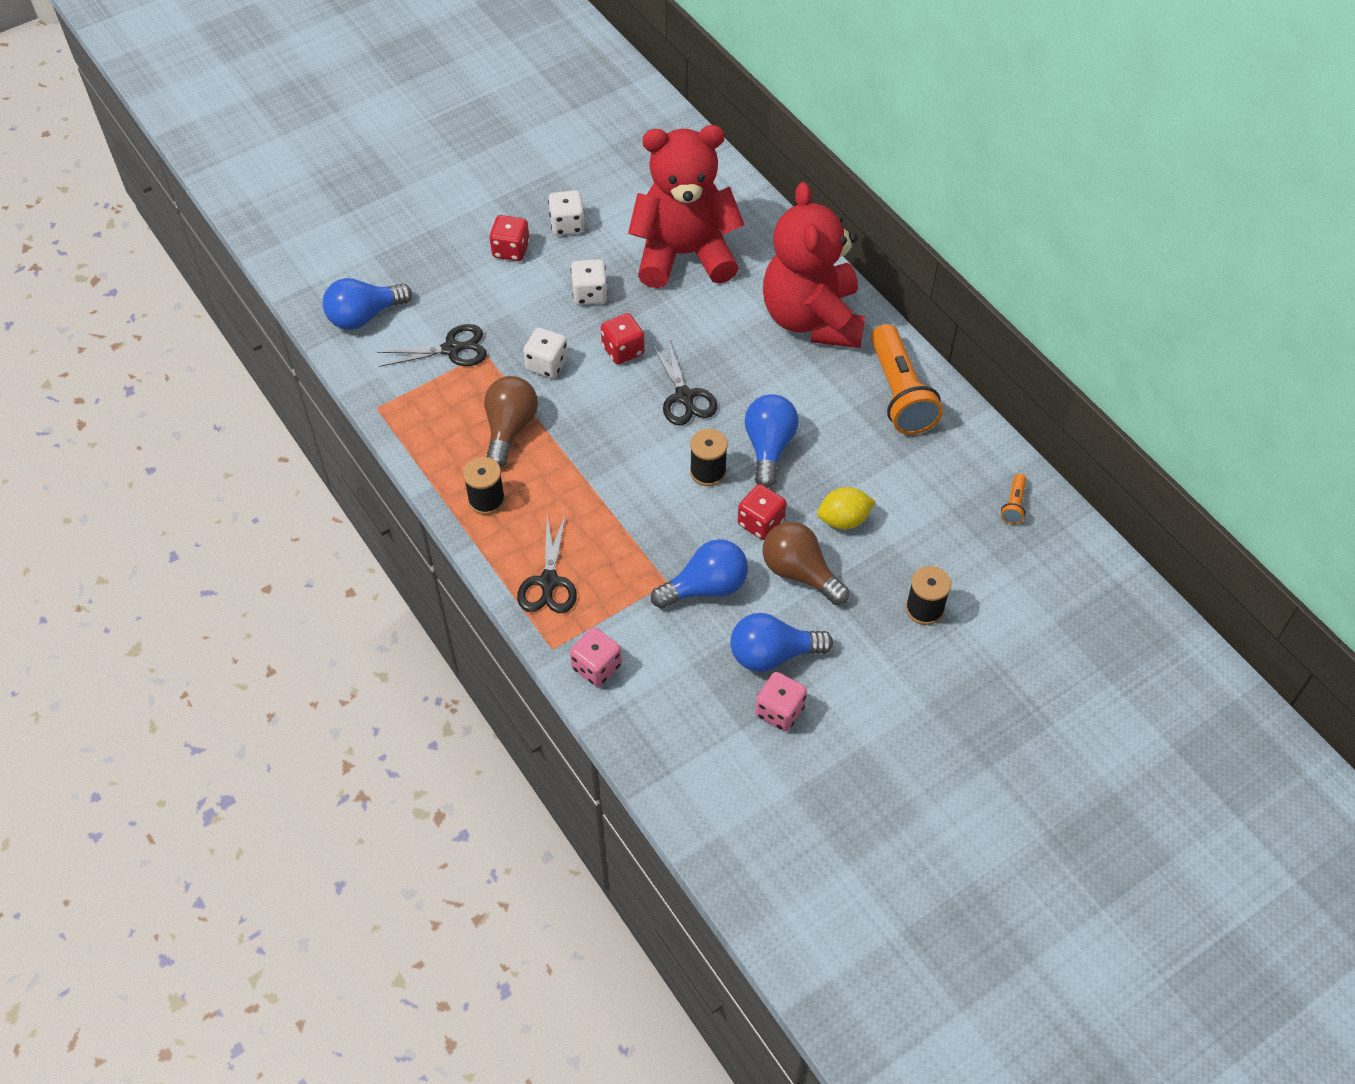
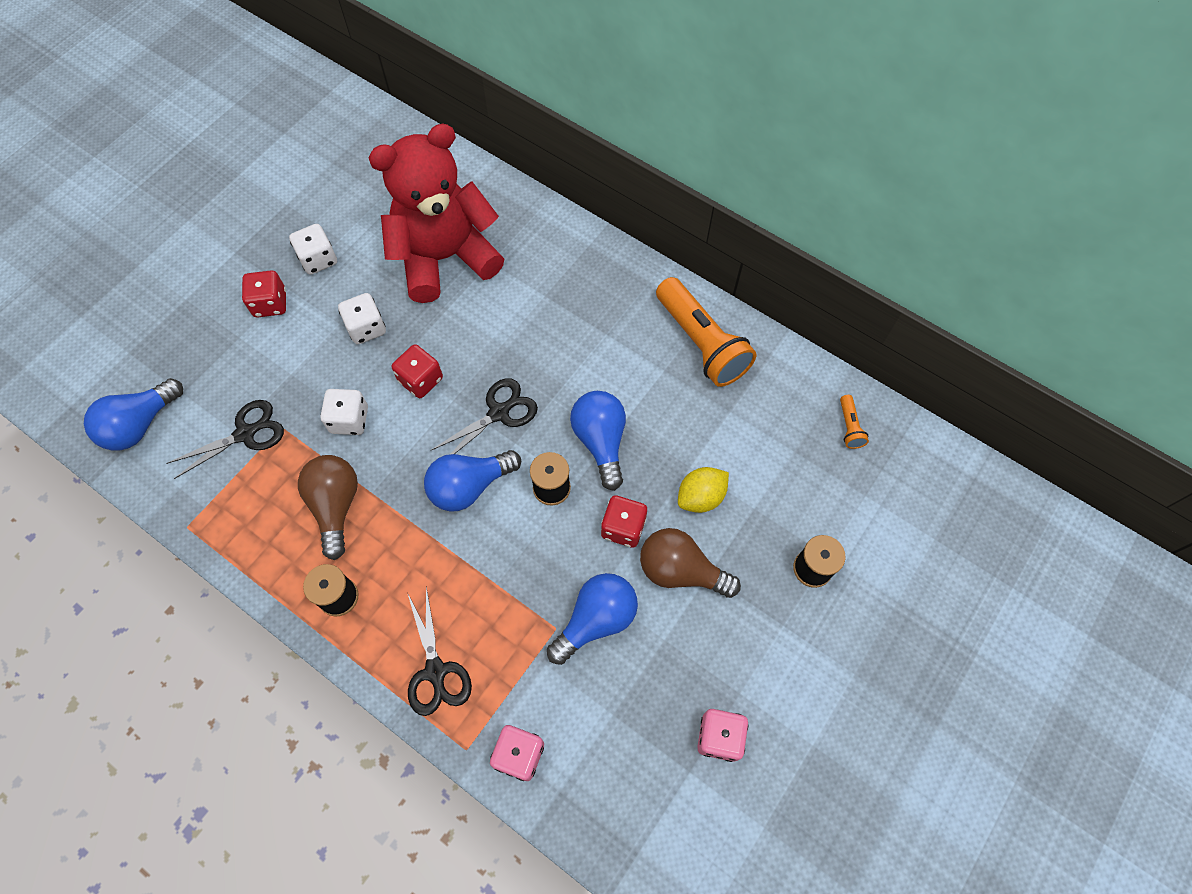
camera: 20 degrees left, 10 degrees up
black scissors [652,339,718,425] -> black scissors turned 90 degrees counterclockwise [430,378,538,454]
blue light bulb [730,613,833,672] -> blue light bulb moved to [424,450,521,512]
red teddy bear [763,182,865,348] -> none

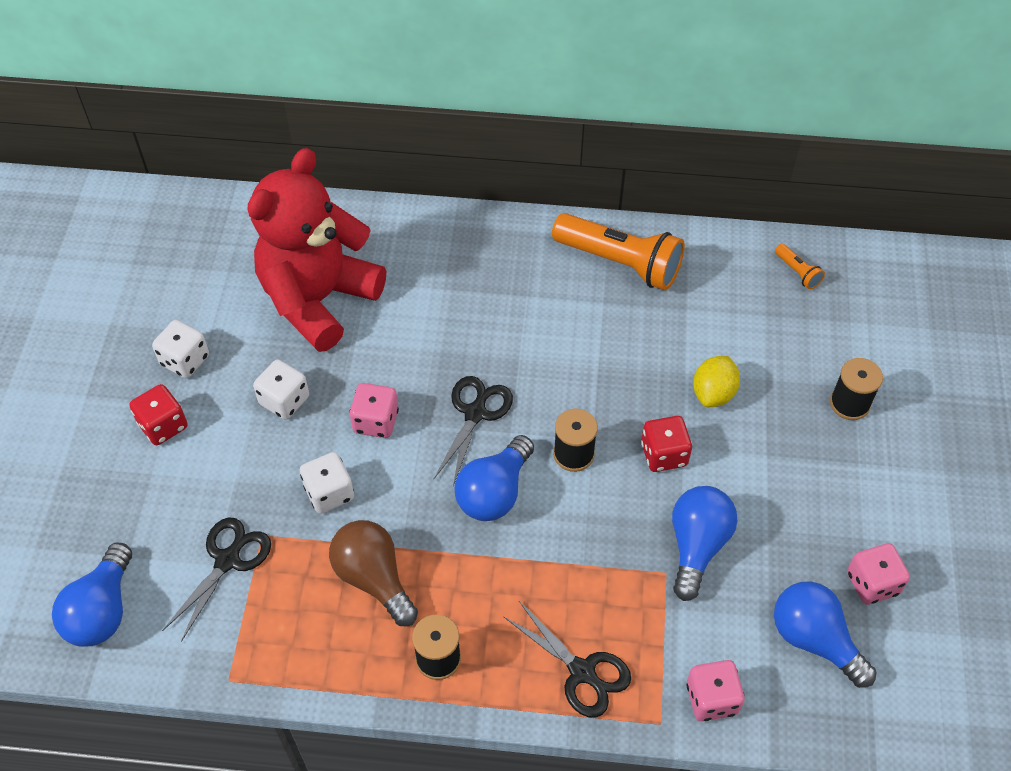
camera: 30 degrees left, 10 degrees down
red dice [392,344,443,398] -> pink dice [350,383,399,438]
blue light bulb [570,391,626,491] -> blue light bulb moved to [774,582,876,688]
brown light bulb [640,528,741,598] -> none

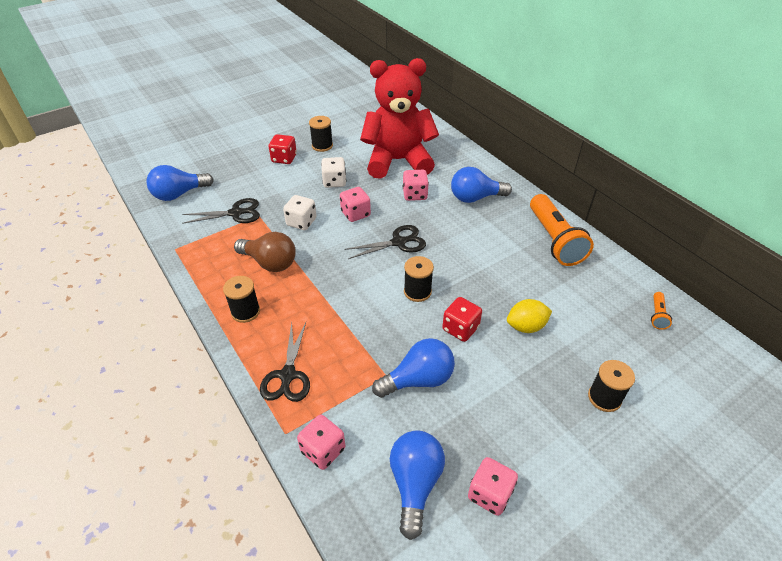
camera: 50 degrees right, 10 degrees down
white dice [152,320,209,378] -> black spool [309,116,333,152]
brown light bulb [329,520,418,626] -> brown light bulb turned 105 degrees clockwise [234,232,296,272]
blue light bulb [455,435,534,521] -> blue light bulb moved to [451,167,512,203]
none -> pink dice [403,170,429,201]

